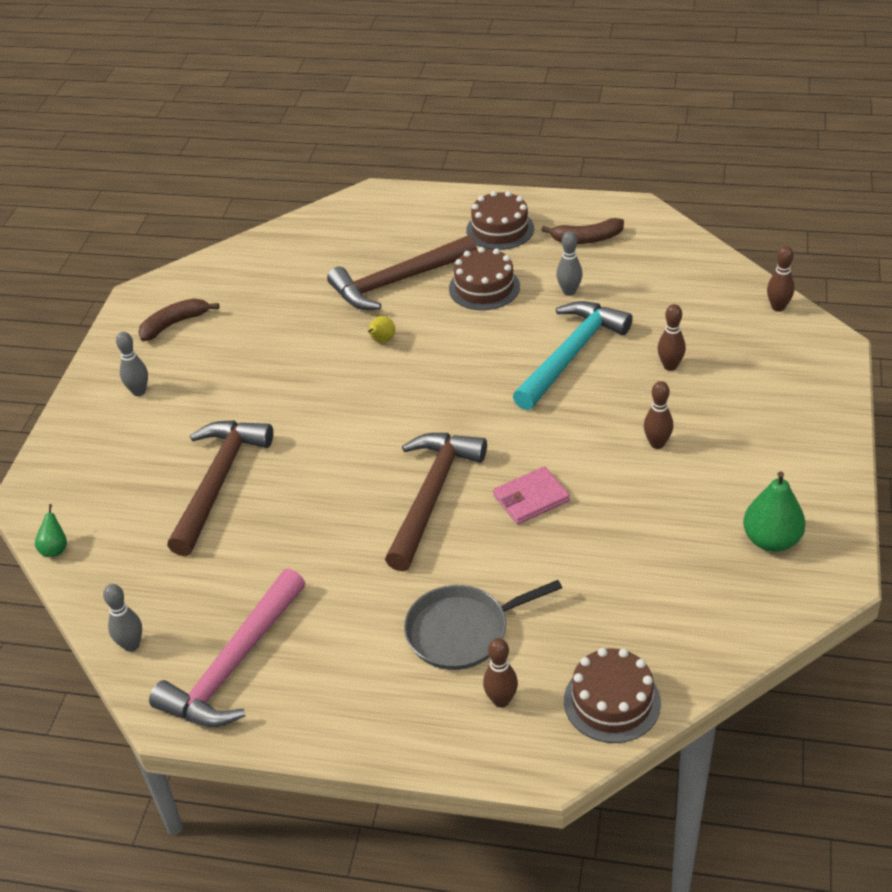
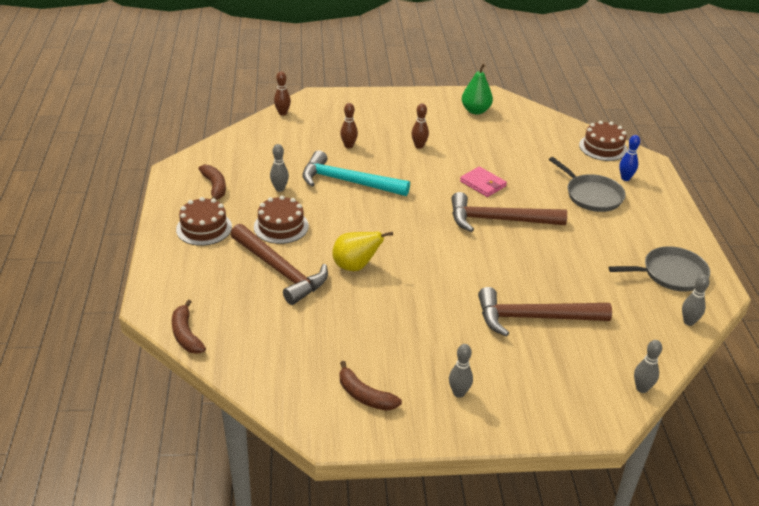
camera: 110 degrees left, 5 degrees down
green pear [35,504,67,557] -> grey bowling pin [634,340,662,393]
pink hammer [149,568,305,727] -> grey pan [609,246,710,291]
yellow pear [368,316,395,343] -> yellow pear [332,231,393,271], size x1.87
brown bowling pin [483,638,518,708] -> blue bowling pin [619,135,640,181]
none -> brown banana [172,300,206,354]

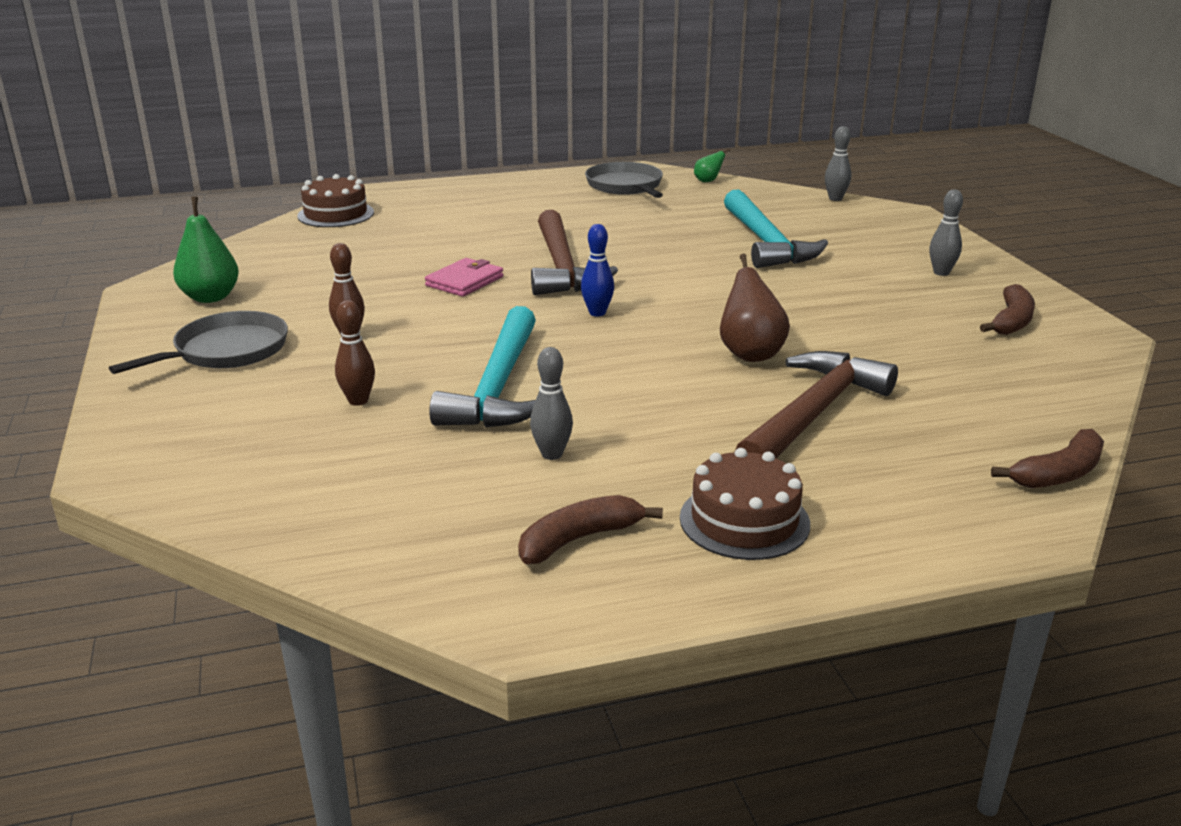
camera: 100 degrees left, 10 degrees down
brown cake [254,195,309,244] -> none
brown bowling pin [274,71,291,116] -> none
yellow pear [332,231,393,271] -> brown pear [720,254,790,362]
brown hammer [478,287,612,337] -> turquoise hammer [724,190,828,268]
grey pan [549,157,626,212] -> grey pan moved to [109,311,288,374]
blue bowling pin [619,135,640,181] -> blue bowling pin moved to [581,224,614,316]
grey bowling pin [682,275,710,326] -> green pear [694,148,730,182]

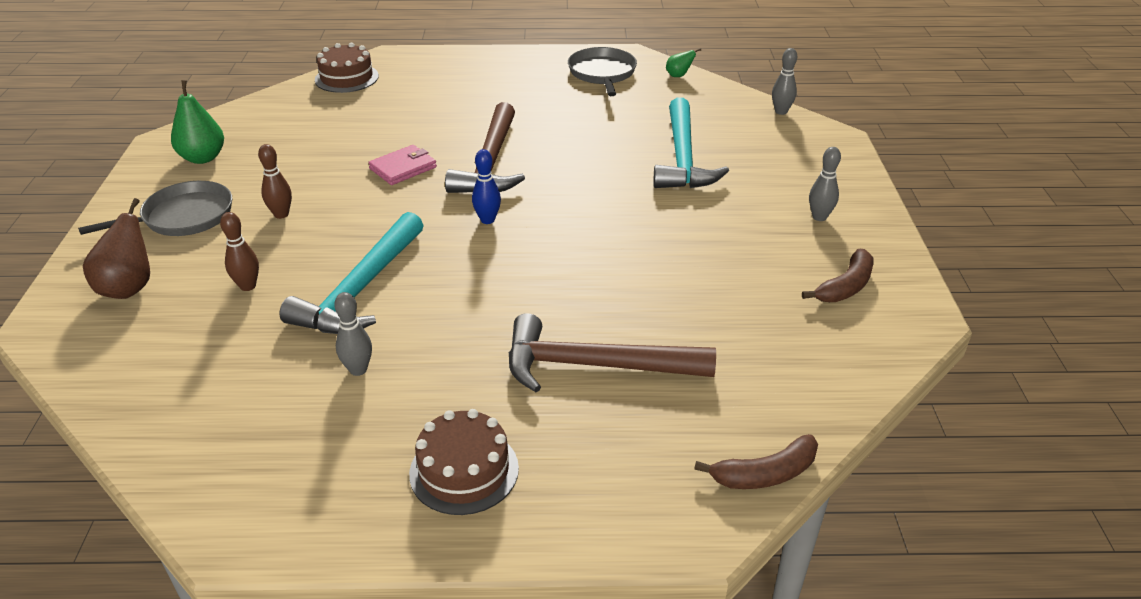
camera: 15 degrees right, 10 degrees up
brown banana [518,495,663,564] -> none
brown pear [720,254,790,362] -> brown pear moved to [83,198,150,299]
brown hammer [734,351,898,458] -> brown hammer turned 135 degrees counterclockwise [509,313,716,392]

